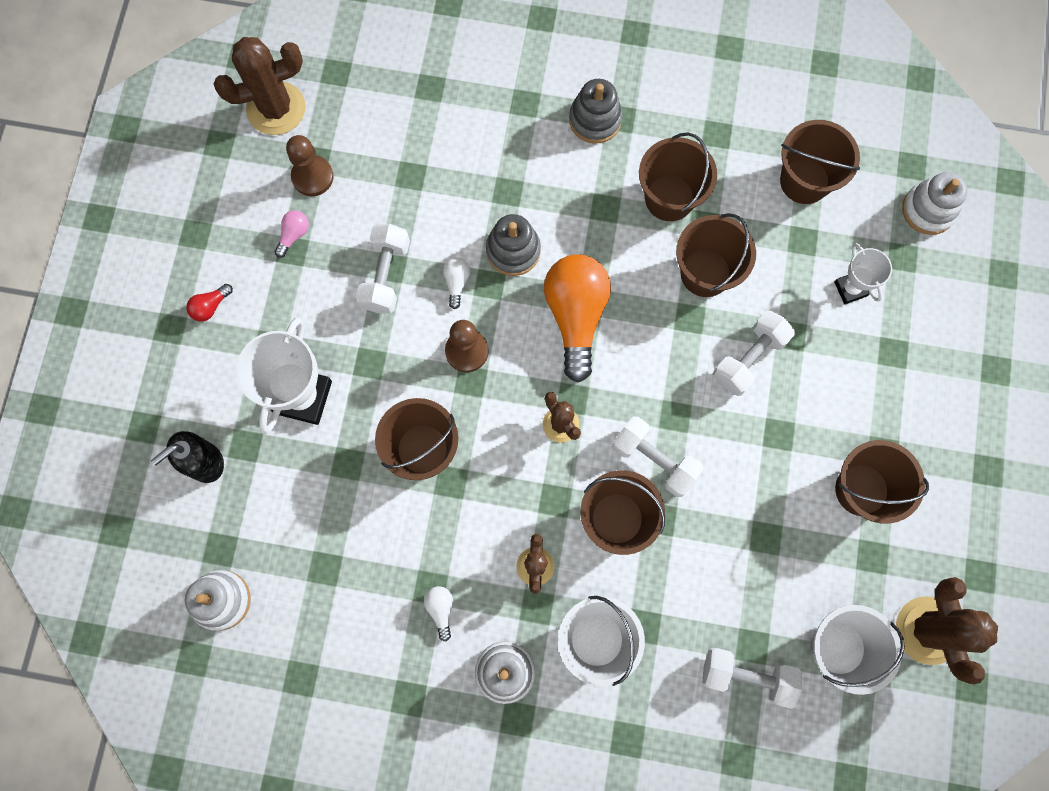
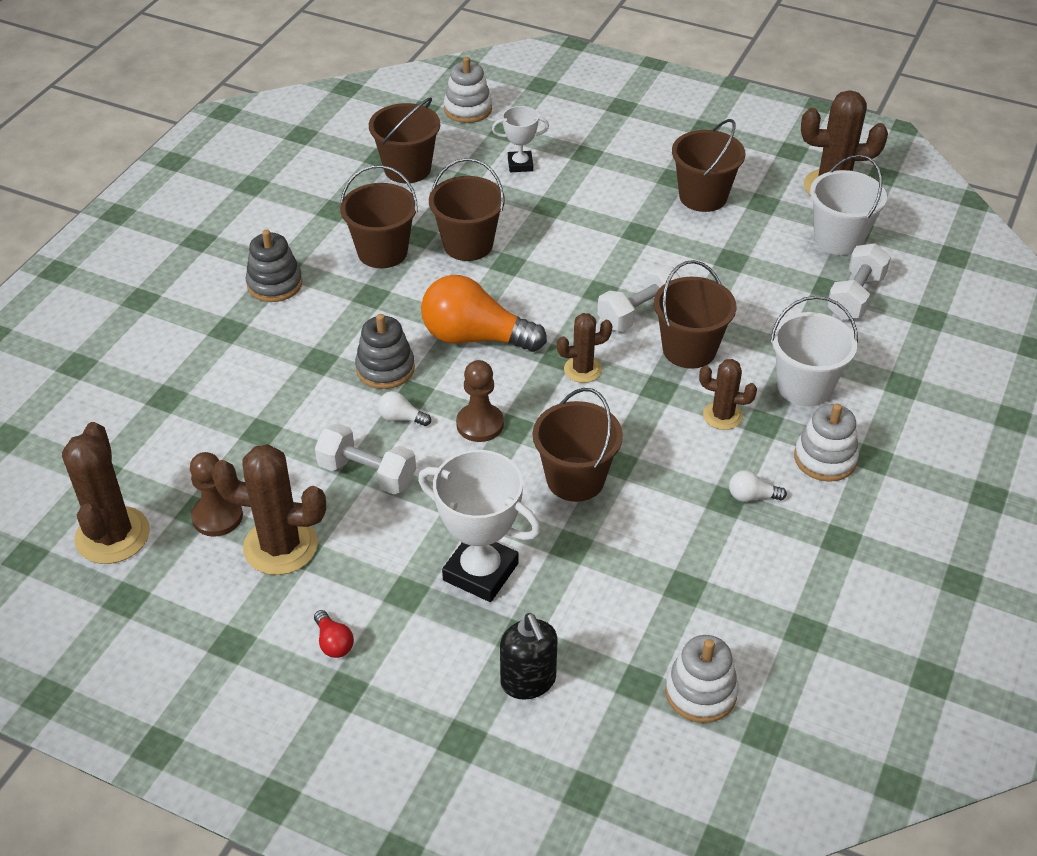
camera: 75 degrees left, 30 degrees down
pink light bulb [274,210,309,258] -> brown cactus [211,444,326,575]
white dumbbell [713,310,795,396] -> none

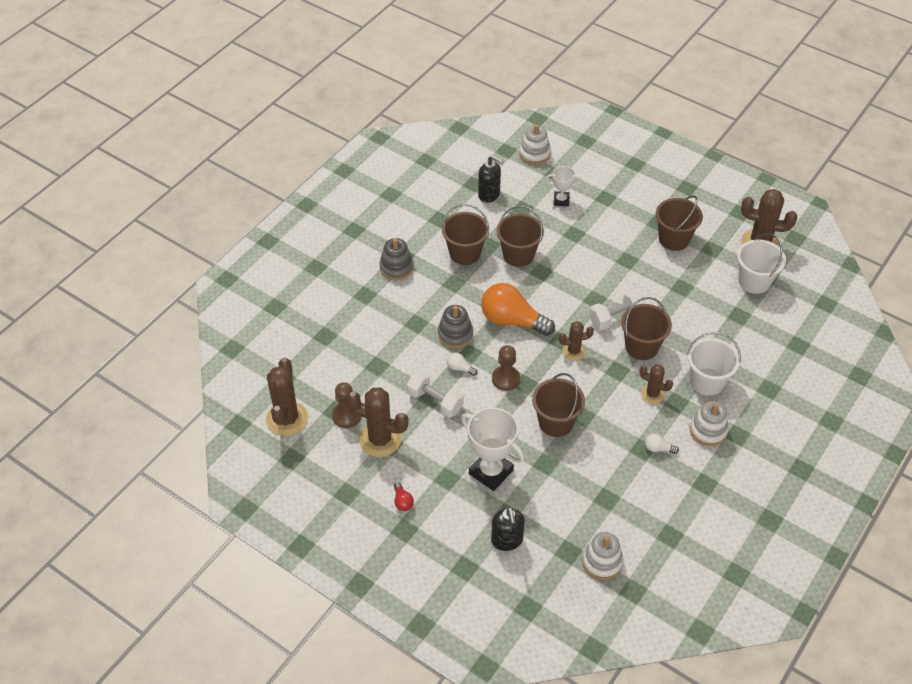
camera: 10 degrees right, 5 degrees up
brown bucket [369,97,440,183] -> black soap dispenser [478,155,503,203]
white dumbbell [827,243,891,320] -> none

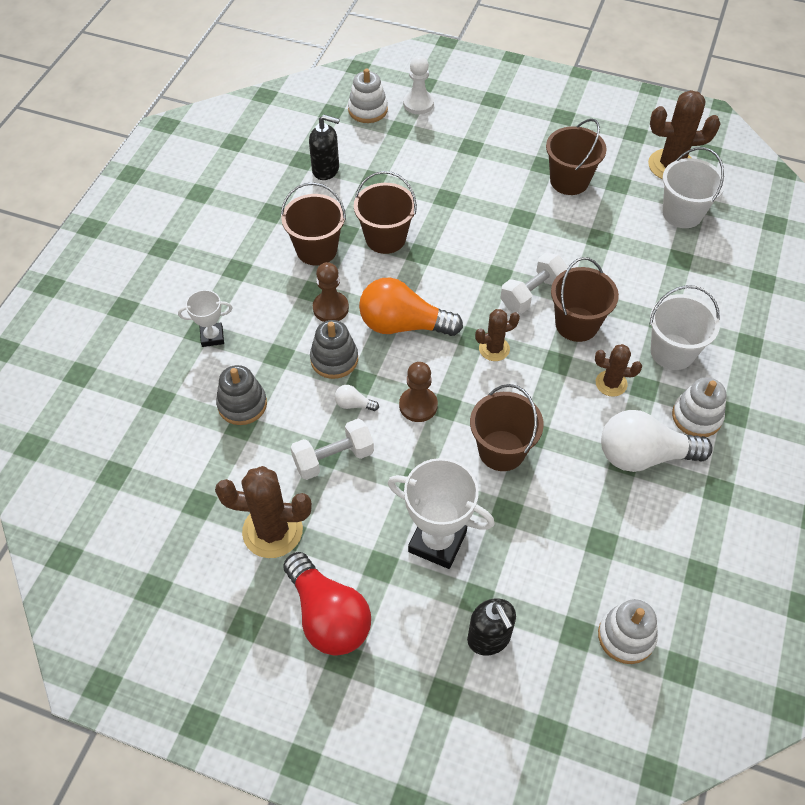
camera: 15 degrees left, 5 degrees up
brown cactus [266,358,308,436] -> none
brown pawn [332,382,361,428] -> brown pawn moved to [313,262,349,322]
grey stacking toy [380,238,414,280] -> grey stacking toy moved to [216,365,267,425]
red light bulb [394,482,414,511] -> red light bulb [283,552,371,656], size x2.42
white dumbbell [407,370,464,418] -> white dumbbell turned 45 degrees counterclockwise [290,419,374,480]
white trophy [545,166,582,206] -> white trophy moved to [178,290,233,347]
white light bulb [645,433,679,454] -> white light bulb [601,410,713,472], size x2.42
none -> white pawn [403,56,434,114]

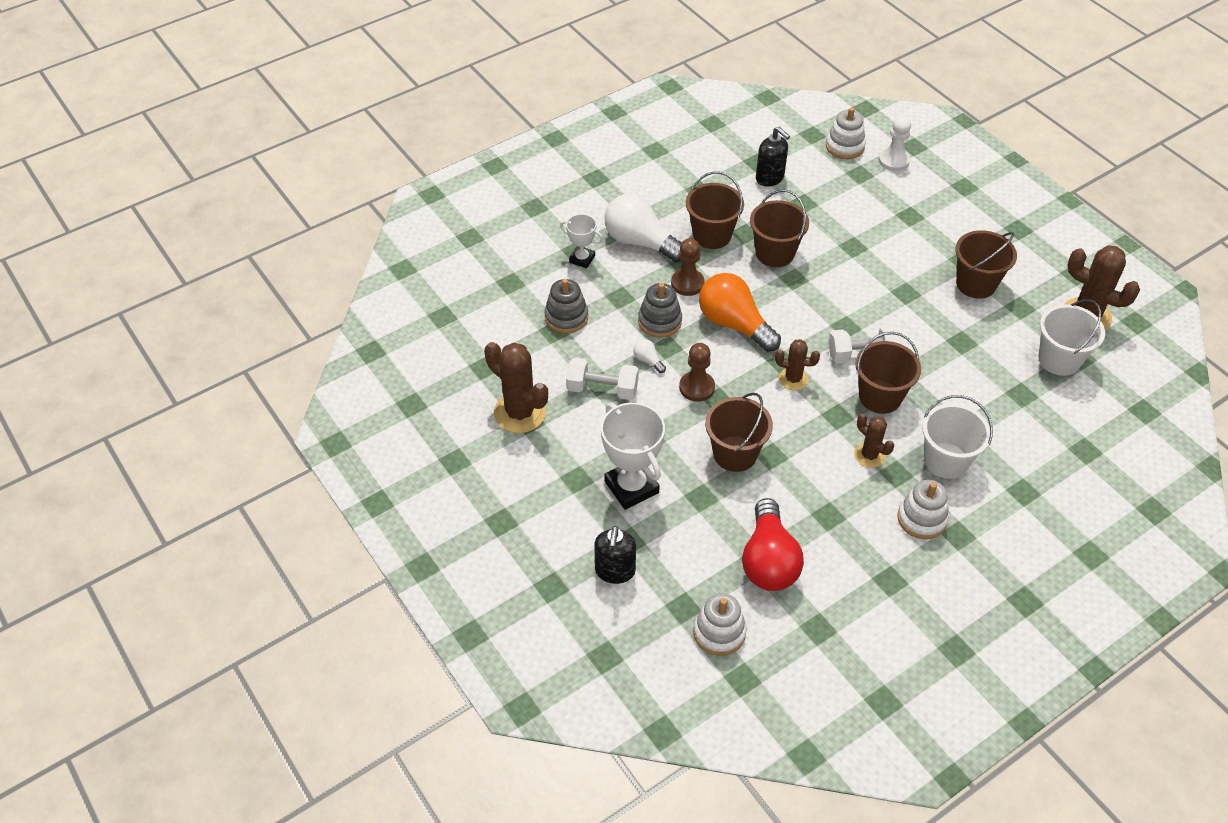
camera: 35 degrees right, 5 degrees down
red light bulb [283,552,371,656] -> red light bulb moved to [742,498,804,591]
white light bulb [601,410,713,472] -> white light bulb moved to [605,194,681,262]

